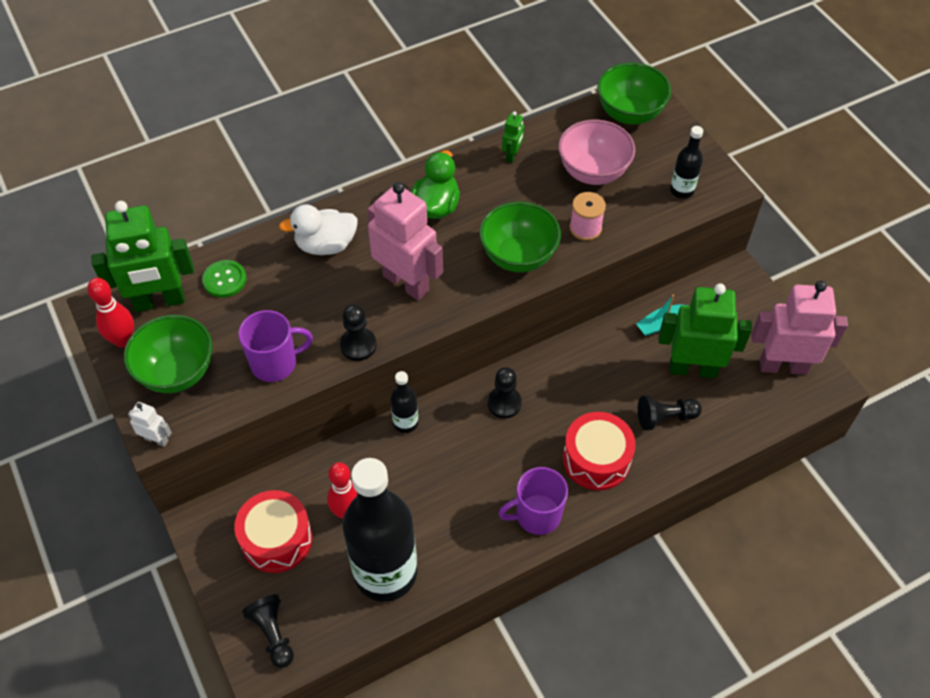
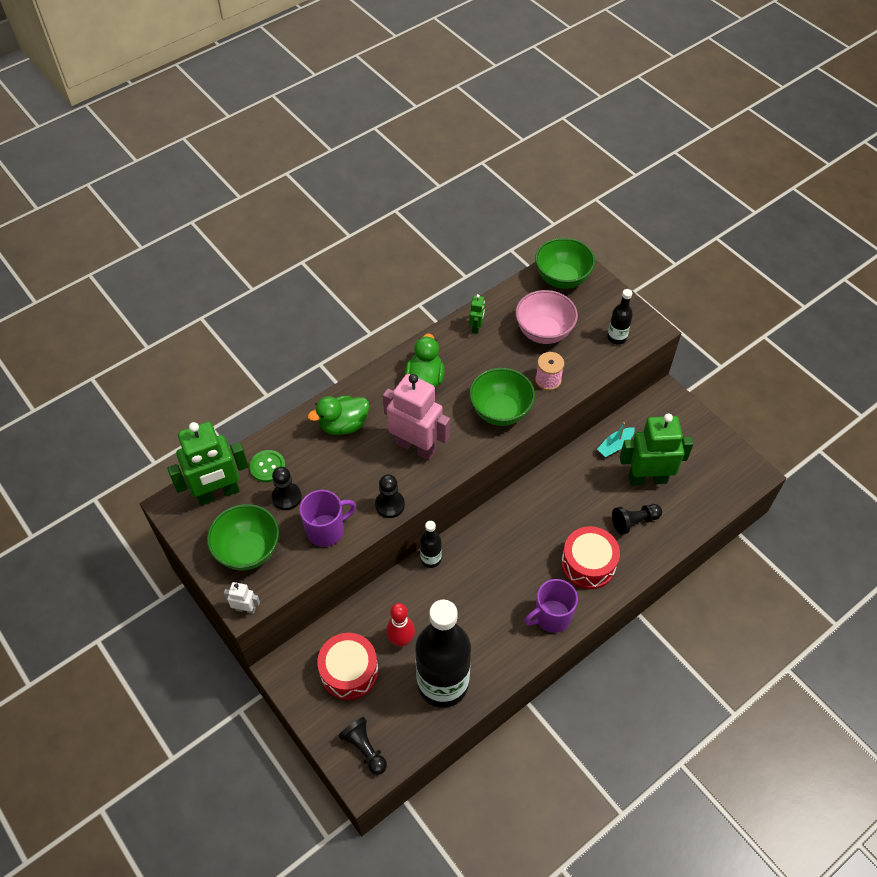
camera: 10 degrees left, 0 degrees up
red bowling pin [87,278,134,348] -> none
white duck [279,204,358,255] -> green duck [308,396,369,435]
black pawn [487,367,522,418] -> black pawn moved to [272,467,302,510]
pink robot [751,281,848,375] -> none

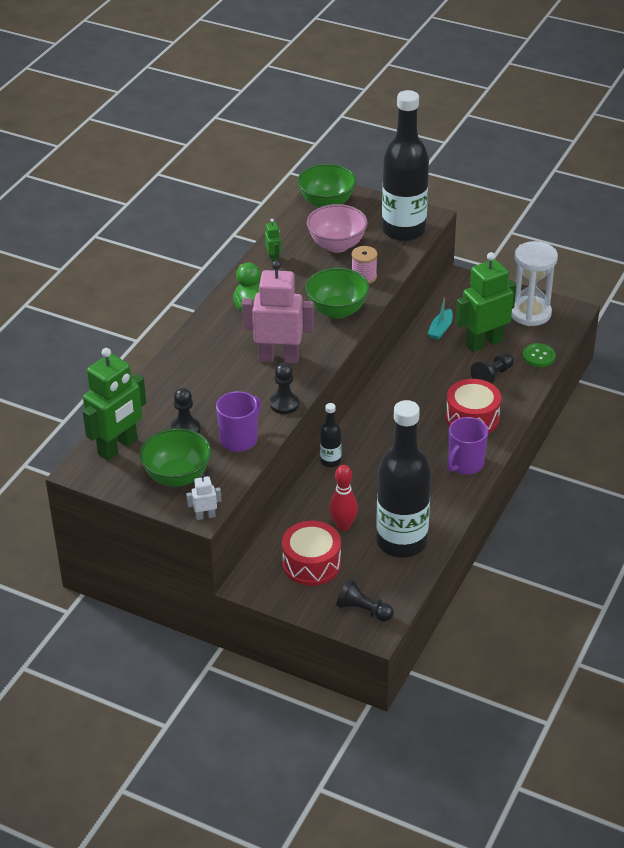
camera: 25 degrees left, 15 degrees down
green button [249,450,286,482] -> green button moved to [522,343,556,367]
green duck [308,396,369,435] -> none
black bottle [607,289,633,345] -> black bottle [382,90,429,241], size x2.30
none -> white hourglass [511,241,558,326]

